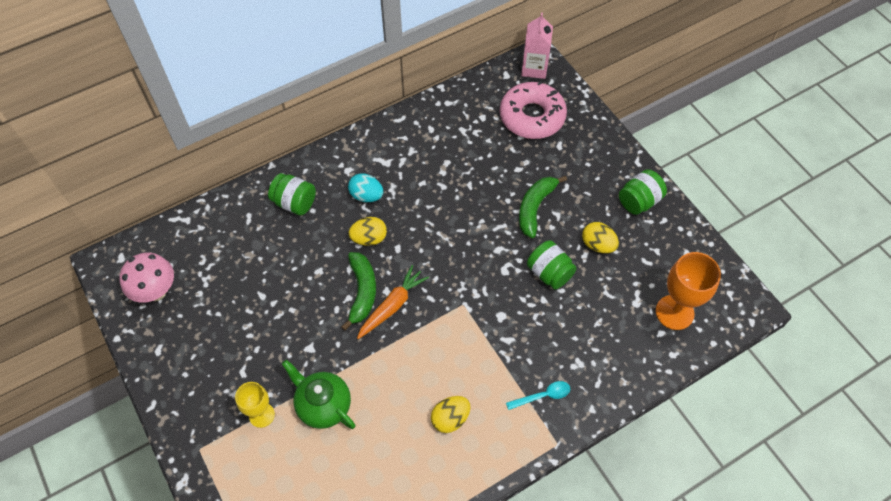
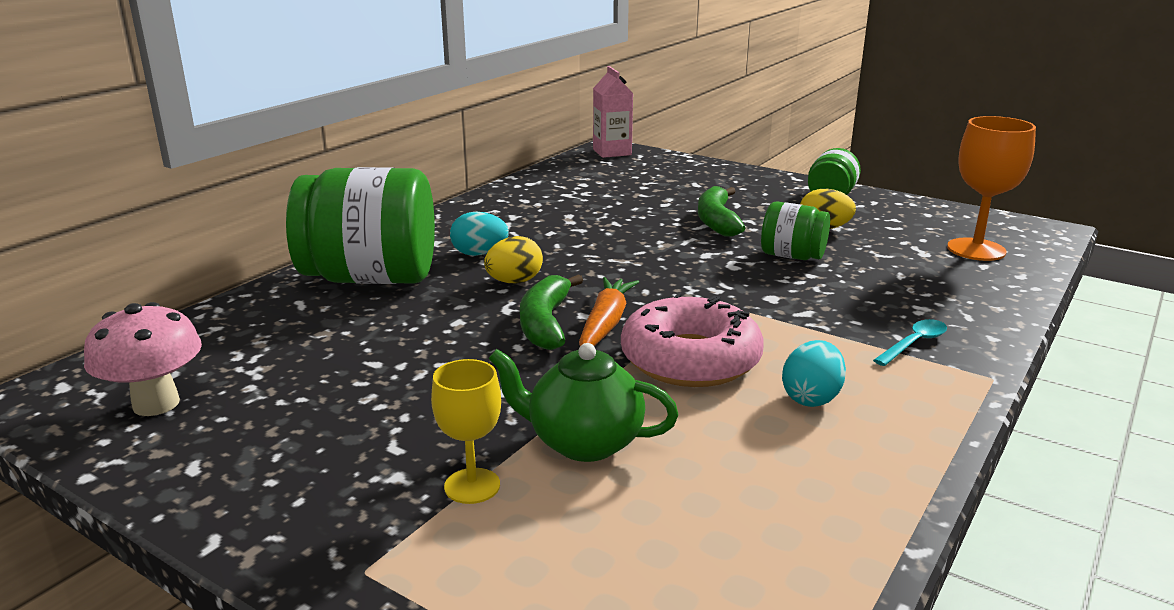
camera: 25 degrees left, 35 degrees down
green jar [268,173,316,216] -> green jar [286,167,435,284], size x1.99
green banana [341,252,376,331] -> green banana turned 150 degrees counterclockwise [520,274,583,350]
yellow egg [431,396,470,433] -> turquoise egg [782,340,846,407]
pink donut [500,81,567,139] -> pink donut moved to [621,293,764,387]

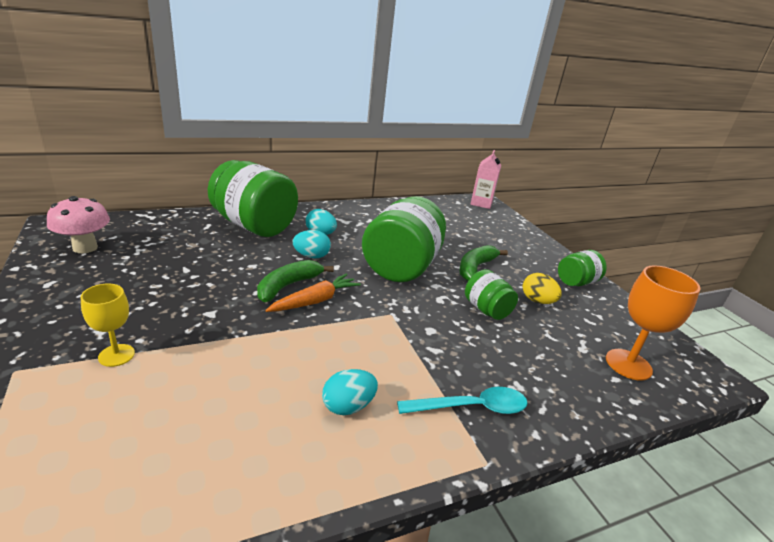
camera: 30 degrees right, 5 degrees up
yellow egg [484,236,543,283] -> turquoise egg [293,230,331,258]
green teapot [488,343,679,462] -> none
pink donut [621,293,764,387] -> none
turquoise spoon [873,319,947,366] -> turquoise spoon [397,387,528,414], size x1.53
none -> green jar [362,196,446,282]

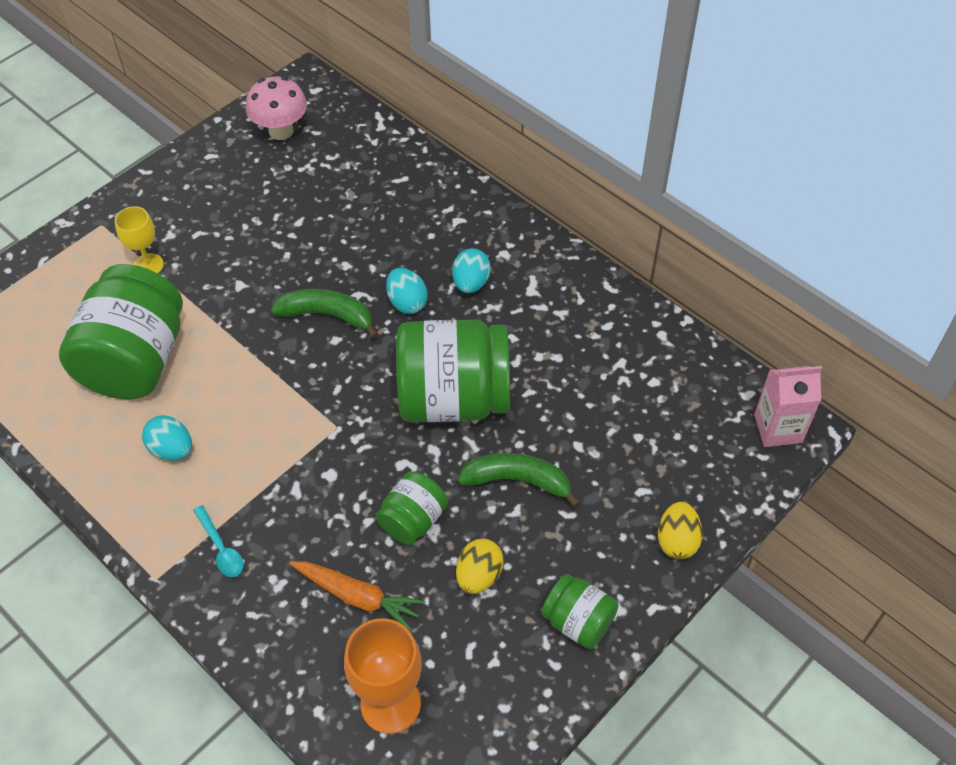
camera: 70 degrees right, 25 degrees up
green jar [208,160,298,237] -> green jar moved to [59,264,183,399]
orange carrot [265,273,361,312] -> orange carrot moved to [289,561,425,631]
turquoise spoon [397,387,528,414] -> turquoise spoon [193,505,244,577], size x0.65
none -> yellow egg [658,502,703,560]

